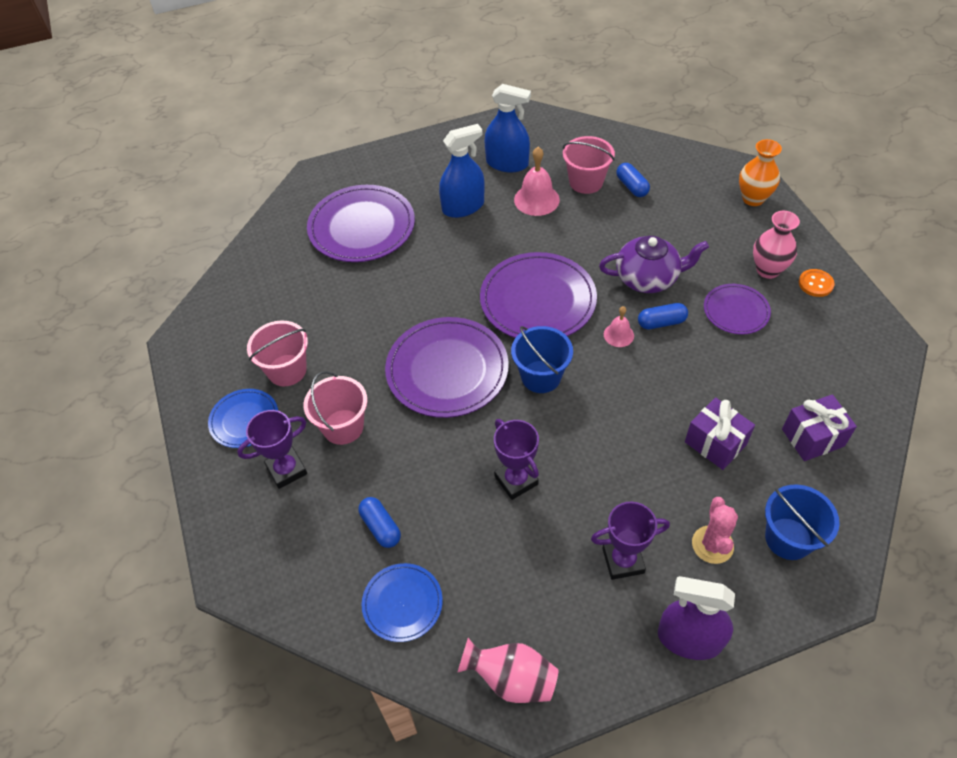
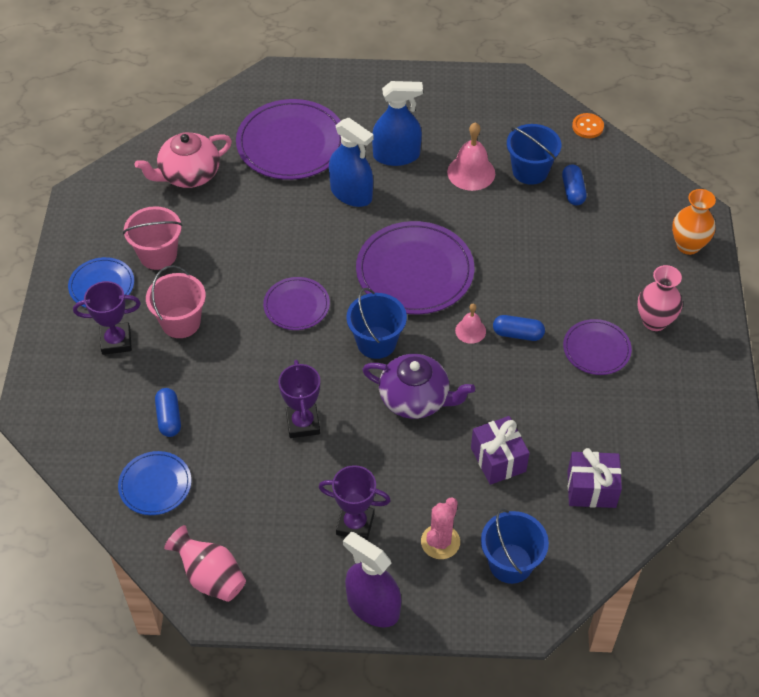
camera: 20 degrees right, 0 degrees up
purple plate [385,317,509,418] -> purple plate [263,277,330,330], size x0.55
blue spray bottle [485,84,531,172] -> blue spray bottle moved to [329,118,374,207]
pink bucket [563,136,615,194] -> blue bucket [507,124,561,185]
purple teapot [599,236,709,293] -> purple teapot moved to [362,354,475,419]
orange button [799,269,835,297] -> orange button moved to [572,113,604,138]
none -> pink teapot [135,132,232,188]

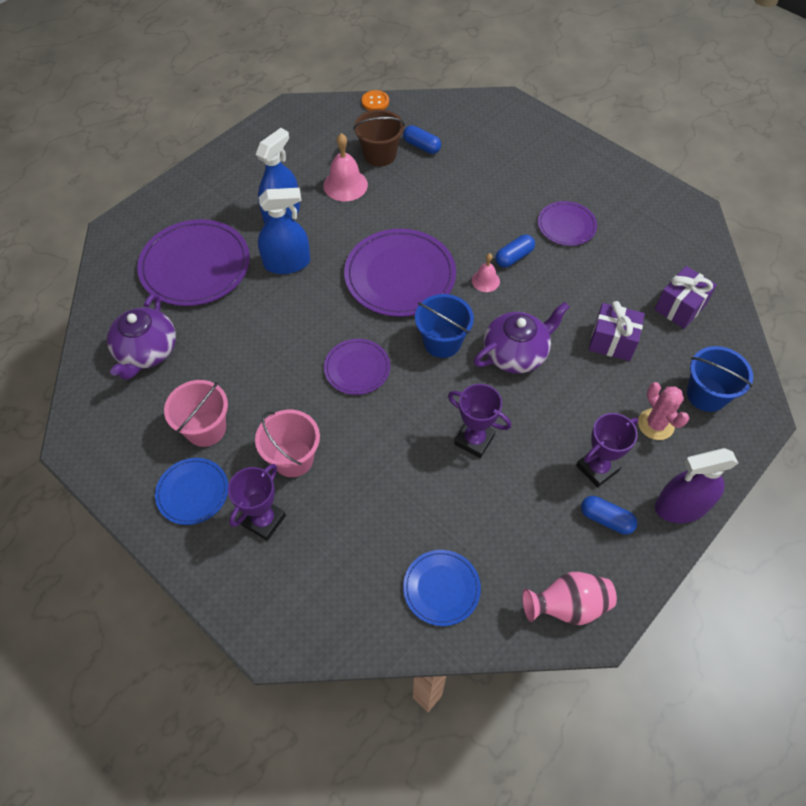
camera: 50 degrees left, 5 degrees up
pink teapot [135,132,232,188] -> purple teapot [107,293,176,380]
blue capsule [155,388,181,437] -> blue capsule moved to [581,496,637,535]
blue bucket [507,124,561,185] -> brown bucket [353,109,405,166]
pink vase [638,265,682,331] -> none
orange vase [672,189,716,255] -> none

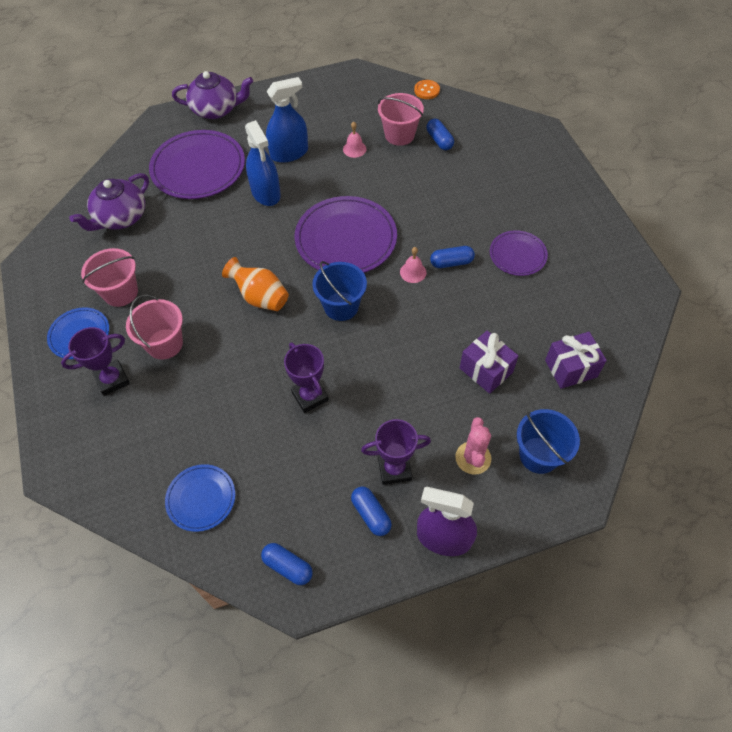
camera: 30 degrees right, 0 degrees up
blue spray bottle [258,188,310,274] -> blue spray bottle turned 45 degrees clockwise [245,120,281,206]
pink bell [324,133,368,201] -> pink bell [343,122,366,158], size x0.59
purple plate [324,339,390,395] -> orange vase [222,257,289,311]
brown bucket [353,109,405,166] -> pink bucket [378,93,424,146]
purple teapot [474,302,569,373] -> purple teapot moved to [172,71,253,119]
pink vase [522,572,617,625] -> blue capsule [261,543,313,585]

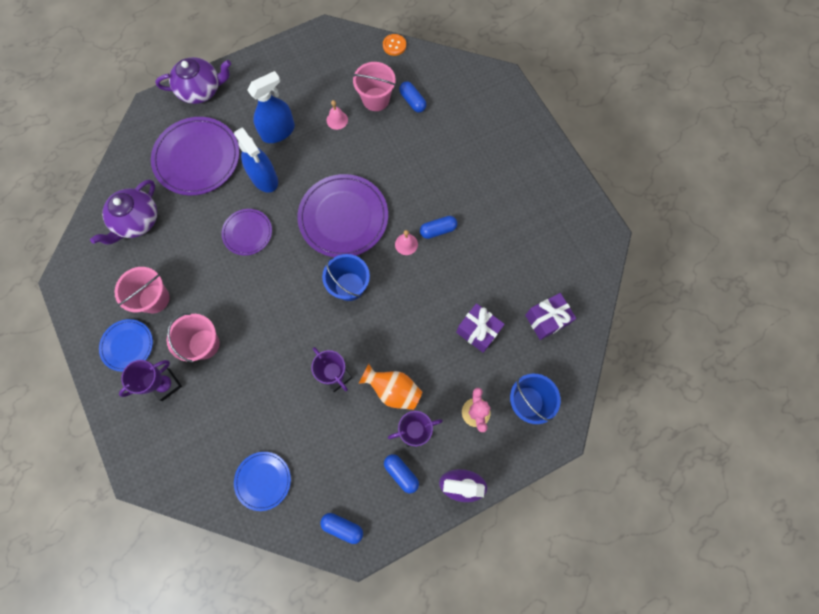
camera: 10 degrees left, 15 degrees up
orange vase [222,257,289,311] -> orange vase moved to [359,364,422,410]
purple plate [490,230,548,276] -> purple plate moved to [222,209,272,256]

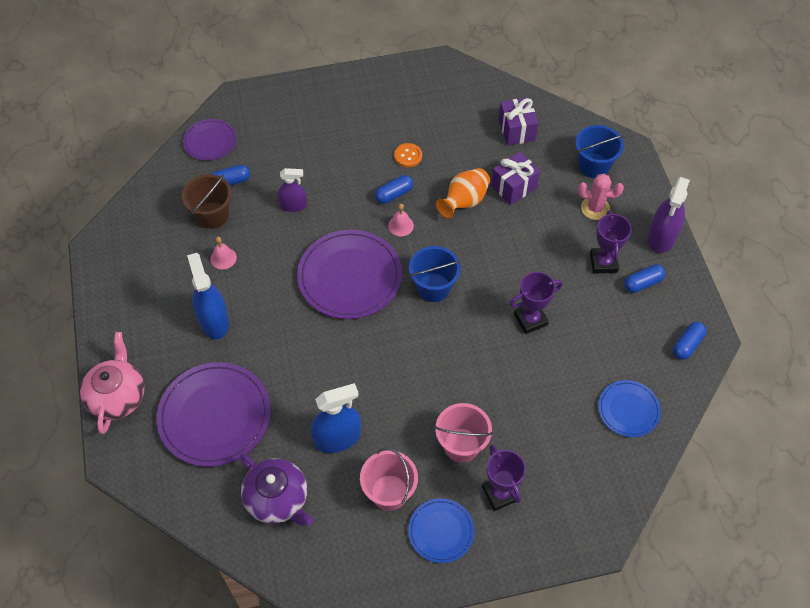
camera: 75 degrees left, 15 degrees down
purple teapot [155,57,231,104] -> pink teapot [80,332,145,434]
purple plate [222,209,272,256] -> purple plate moved to [183,119,237,161]
blue spray bottle [234,128,278,193] -> blue spray bottle moved to [311,383,361,453]
pink bucket [352,62,396,111] -> brown bucket [182,174,232,229]
orange vase [359,364,422,410] -> orange vase moved to [436,168,490,218]
orange button [383,34,406,56] -> orange button moved to [394,143,422,167]
blue capsule [420,216,457,239] -> blue capsule turned 60 degrees clockwise [375,175,413,204]
none -> purple spray bottle [277,168,307,212]

